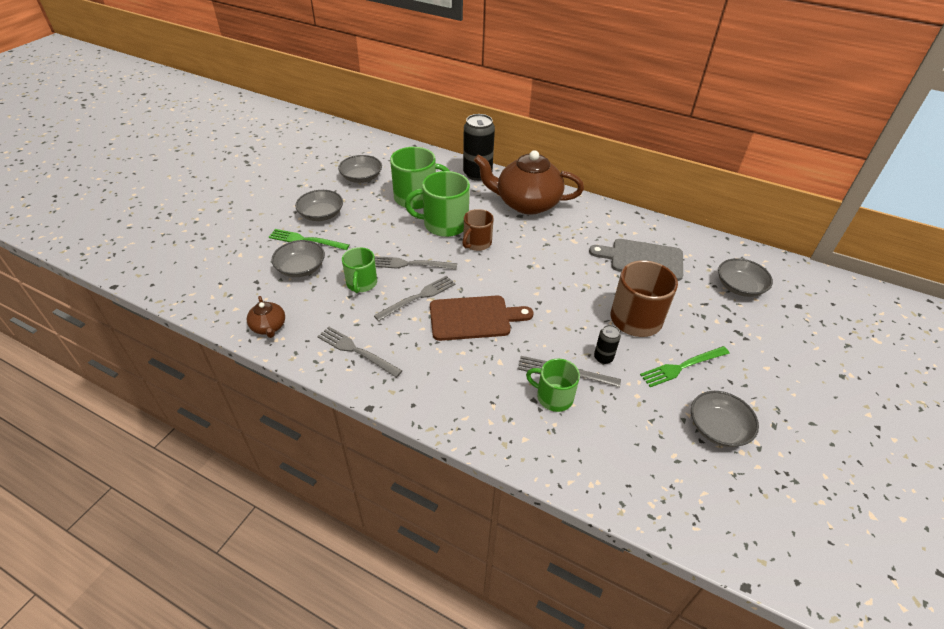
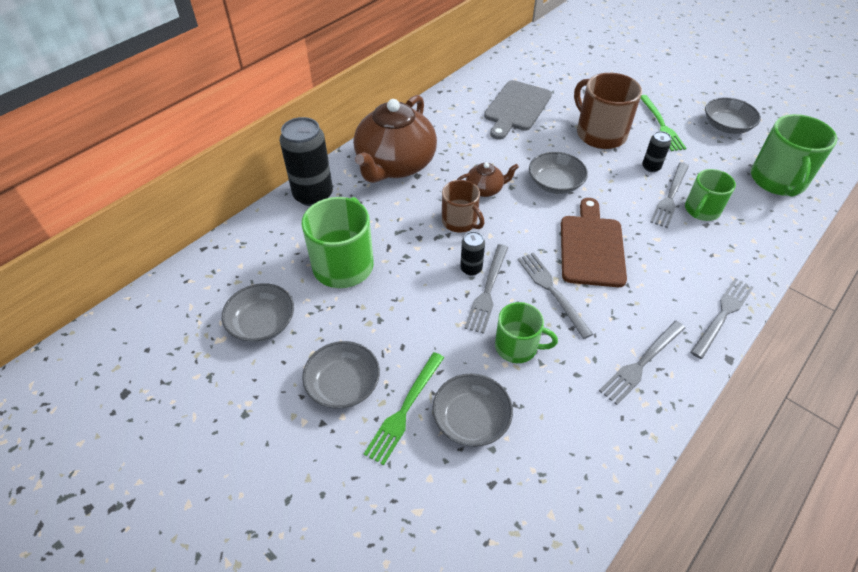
camera: 75 degrees left, 5 degrees up
brown teapot [247,296,285,338] -> brown teapot moved to [457,162,519,197]
green mug [405,171,470,237] -> green mug moved to [751,114,838,197]
grey bowl [718,258,773,297] -> grey bowl moved to [529,152,588,194]
none -> black can [460,231,485,276]
none -> grey fork [690,278,754,359]

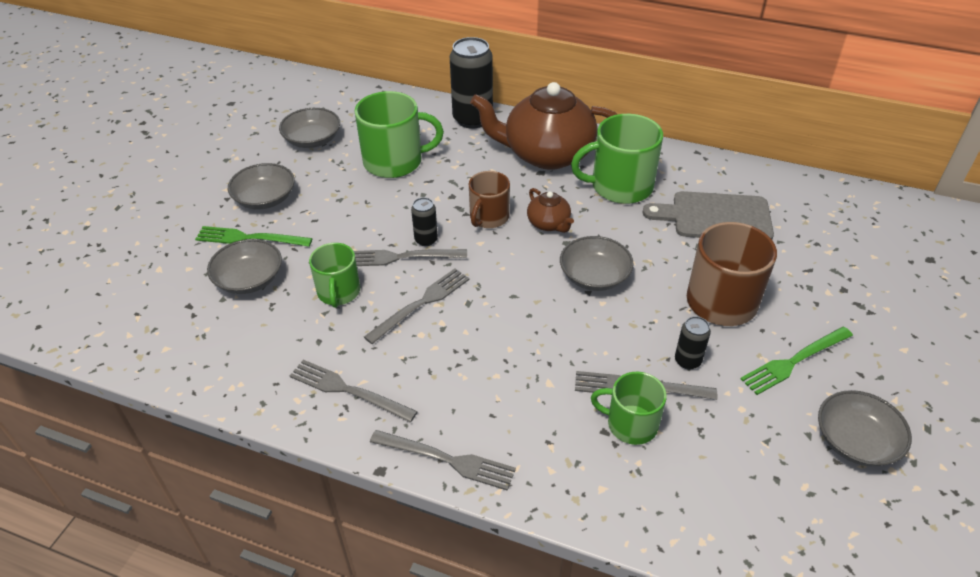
camera: 70 degrees right, 5 degrees down
brown cutting board [561,198,627,287] -> none
green mug [751,114,838,197] -> green mug moved to [571,114,663,204]

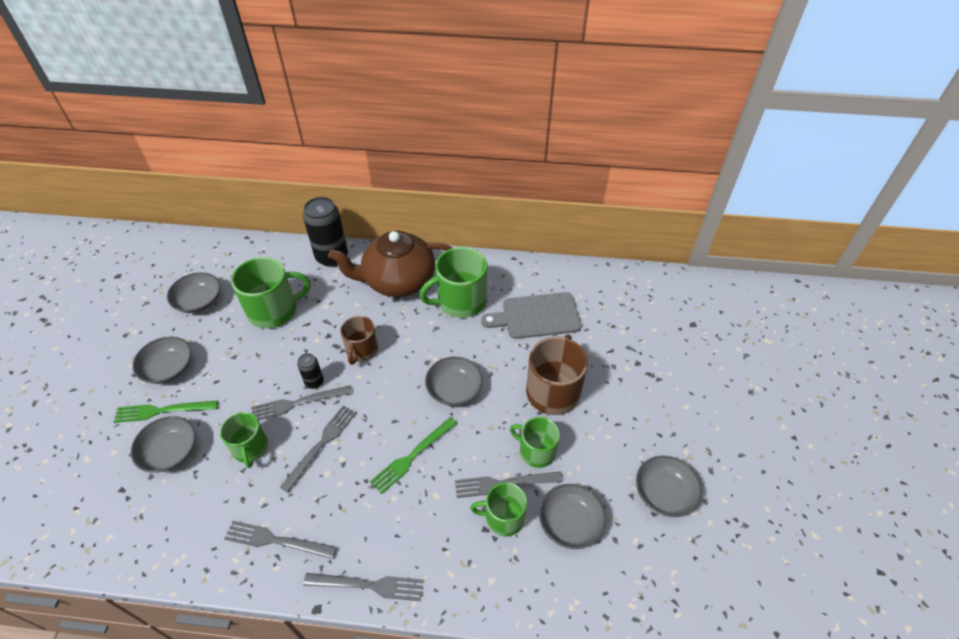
camera: 15 degrees left, 5 degrees up
brown teapot [527,188,574,233] -> none
black can [675,316,711,369] -> green mug [510,417,560,468]
green fork [740,327,853,395] -> green fork moved to [370,417,457,494]
none -> grey bowl [539,484,606,549]

